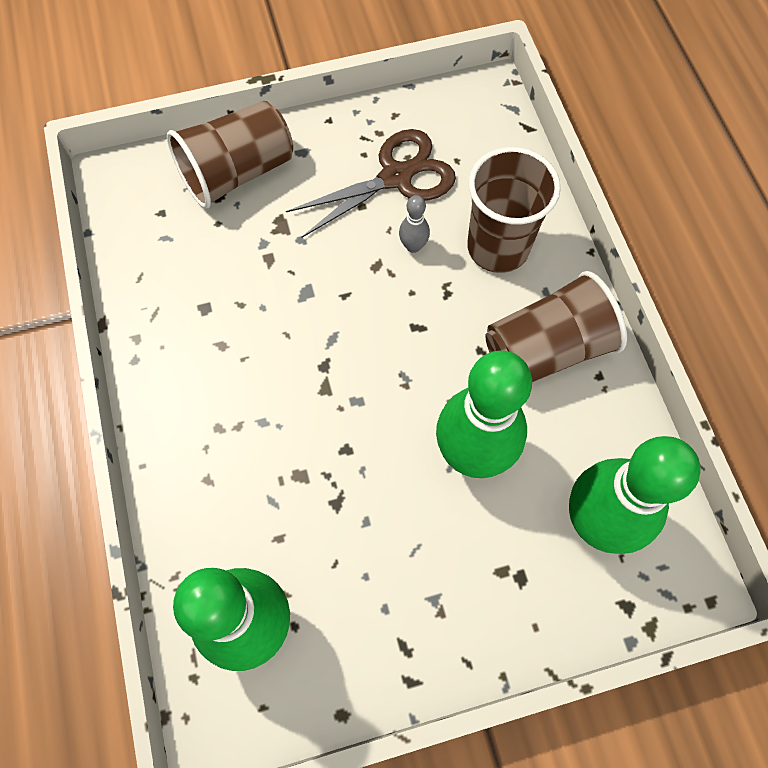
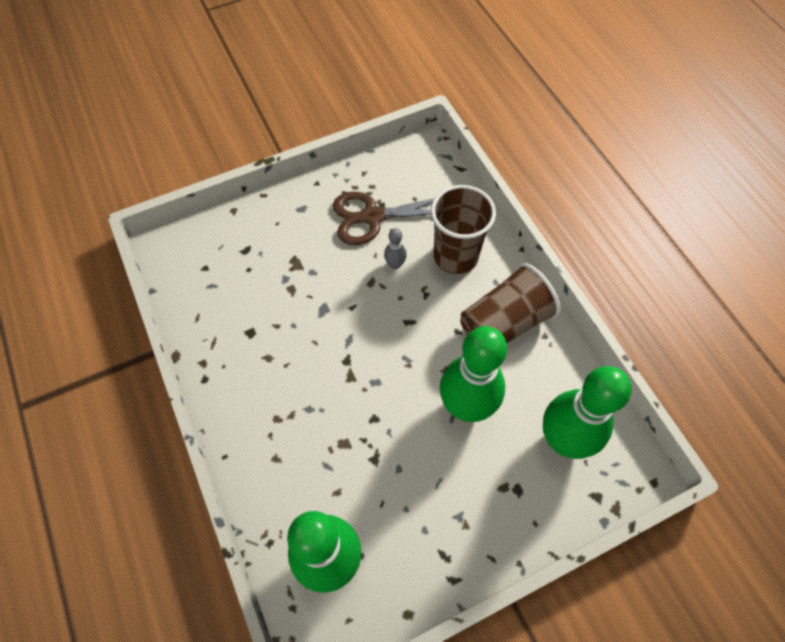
camera: 10 degrees left, 5 degrees down
brown cup [167,101,293,209] -> none
brown scissors [286,129,456,238] -> brown scissors turned 150 degrees counterclockwise [333,192,435,245]

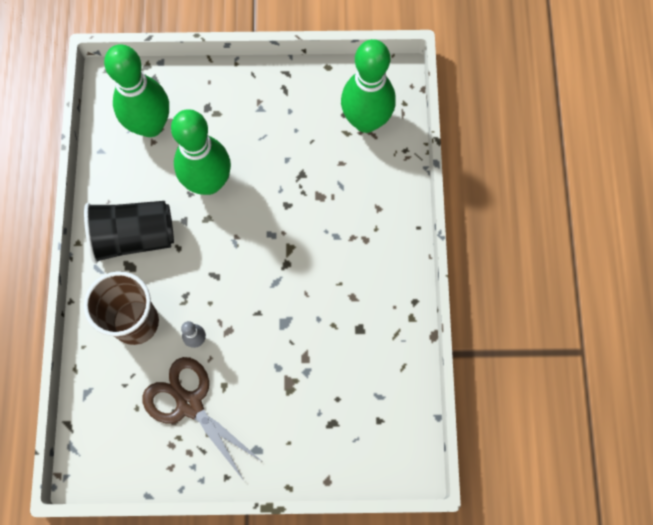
camera: 155 degrees left, 10 degrees up
brown scissors [333,192,435,245] -> brown scissors turned 150 degrees counterclockwise [142,357,263,481]
brown cup [460,263,561,343] -> black cup [84,201,174,264]

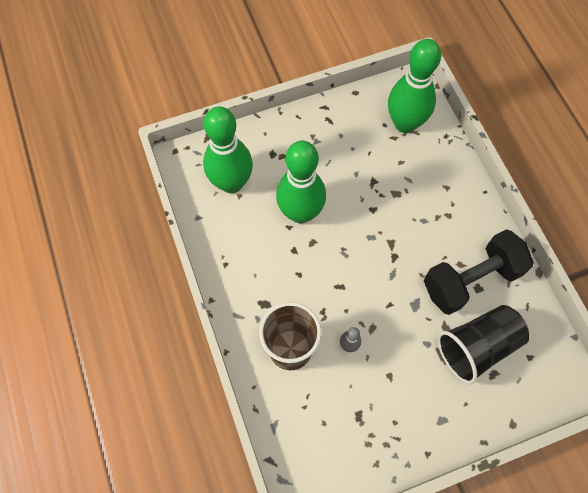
camera: 20 degrees left, 5 degrees down
black cup [84,201,174,264] -> black cup moved to [437,305,529,384]
brown scissors [142,357,263,481] -> none
none -> black dumbbell [424,229,534,315]

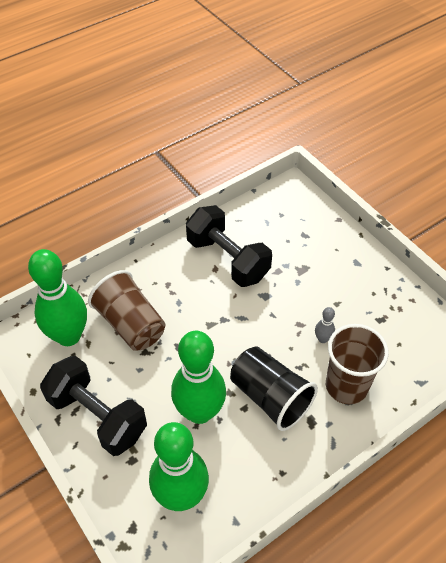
camera: 105 degrees left, 15 degrees down
black cup [437,305,529,384] -> black cup moved to [230,346,318,431]
none -> black dumbbell [40,356,147,456]
none -> brown cup [88,270,165,351]

